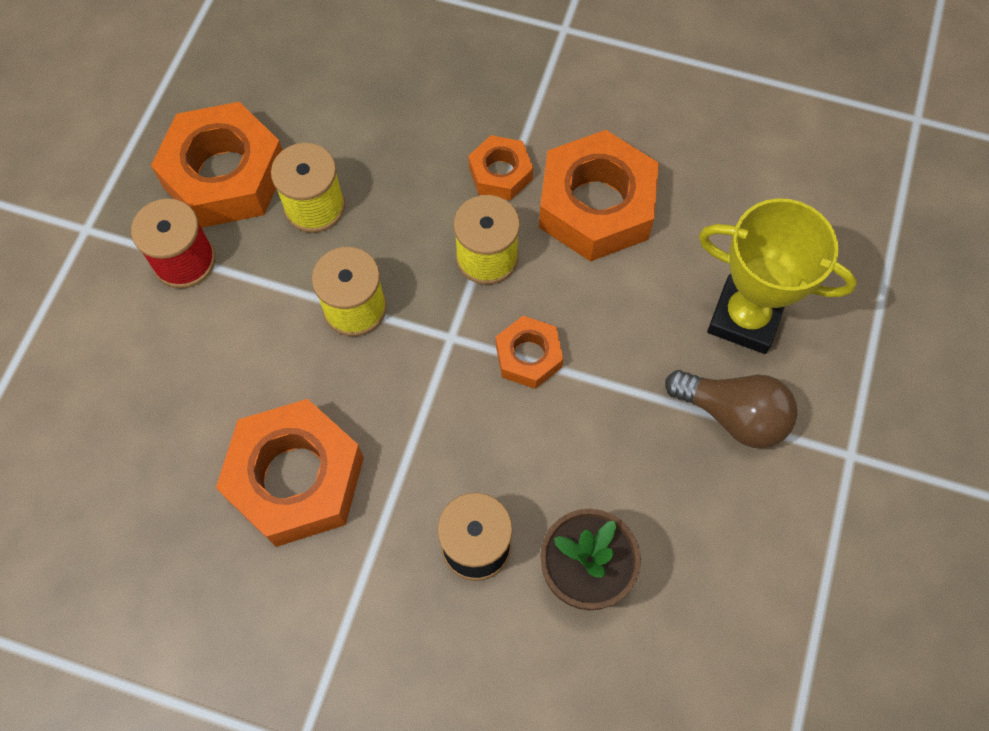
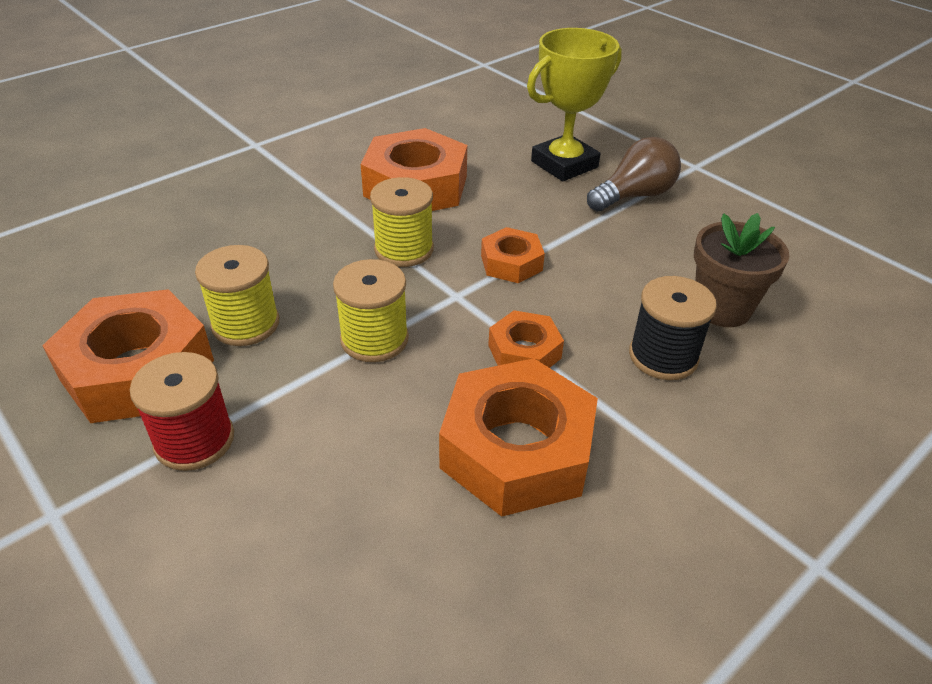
camera: 60 degrees left, 25 degrees down
orange nut [468,135,533,201] -> orange nut moved to [488,310,564,368]

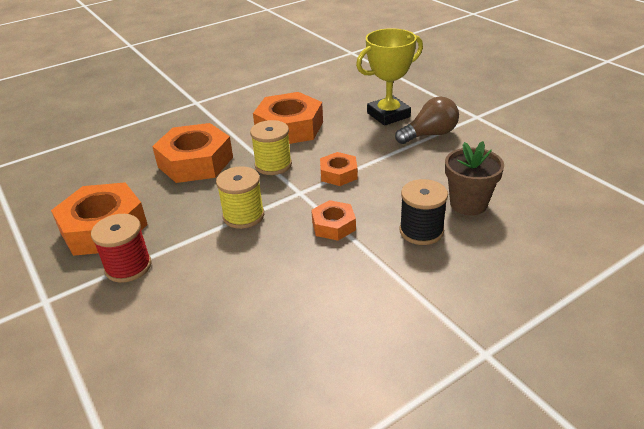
camera: 10 degrees right, 5 degrees down
yellow spool [195,245,279,346] -> none
orange nut [439,358,598,517] -> orange nut moved to [152,123,233,183]

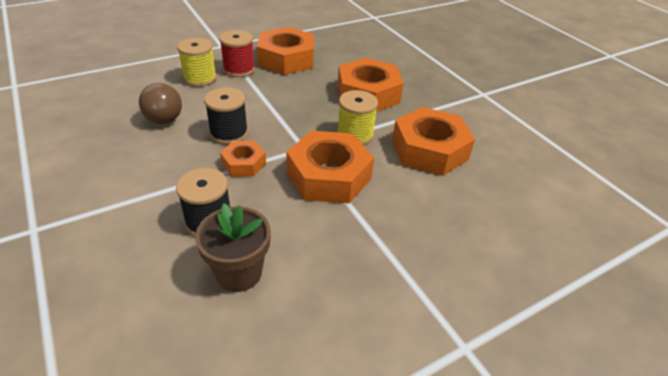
camera: 90 degrees right, 5 degrees up
yellow spool [216,166,264,229] -> yellow spool moved to [177,37,217,87]
orange nut [320,152,358,186] -> orange nut [286,131,374,203], size x1.90
yellow trophy [356,28,423,126] -> none
brown light bulb [395,96,459,144] -> brown light bulb moved to [139,83,182,124]
none -> black spool [204,87,248,144]

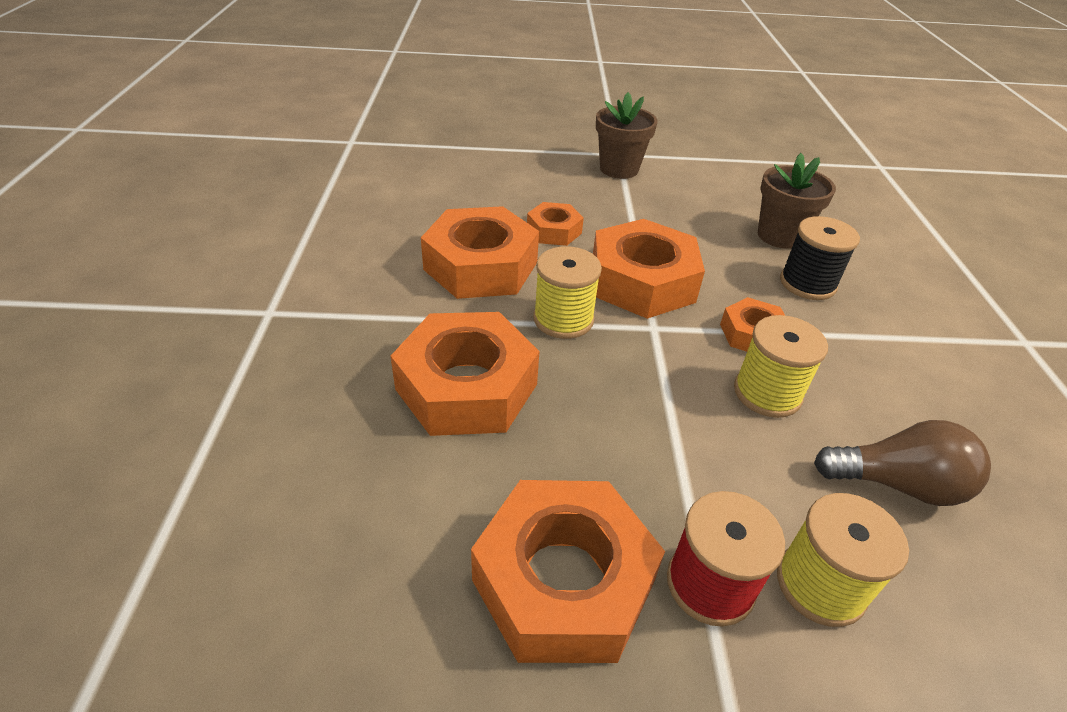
camera: 150 degrees left, 0 degrees up
brown light bulb [139,83,182,124] -> brown light bulb turned 90 degrees clockwise [814,420,991,506]
black spool [204,87,248,144] -> yellow spool [734,315,828,418]
none -> orange nut [527,202,584,246]
none -> brown flower pot [596,92,658,179]

